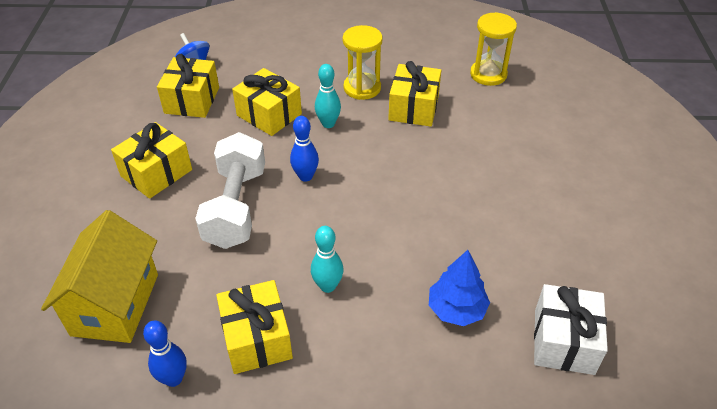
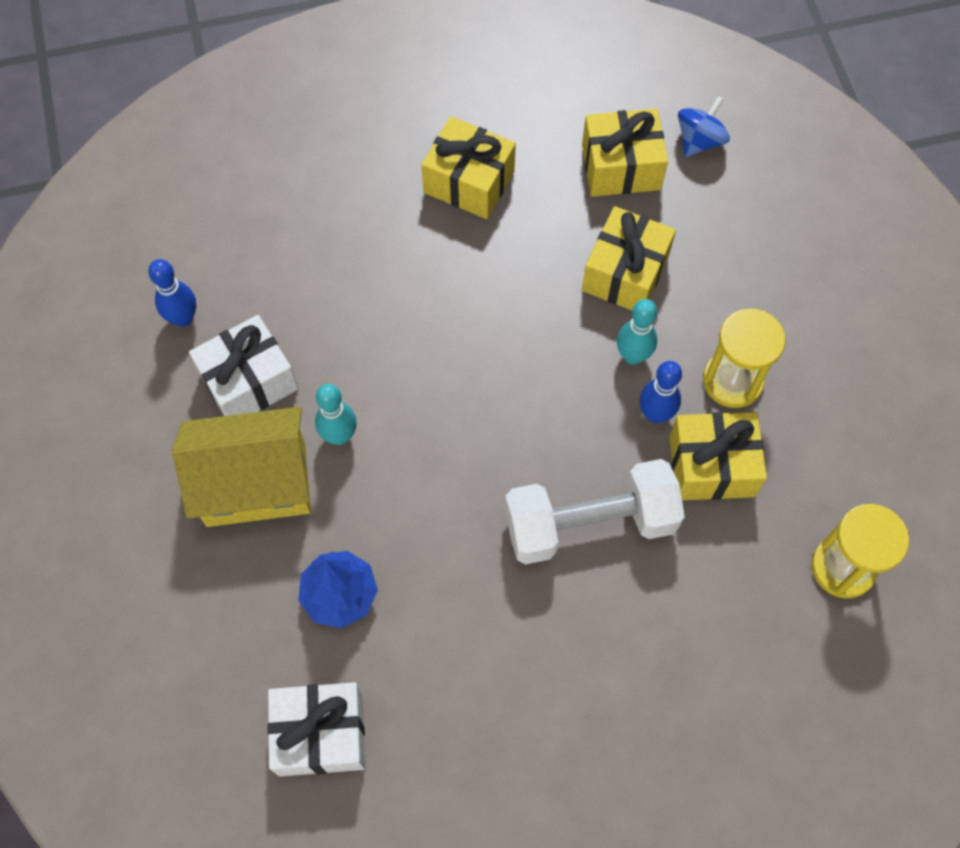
camera: 75 degrees right, 20 degrees up
yellow house [41,210,158,343] -> yellow house moved to [172,407,311,527]
white dumbbell [195,132,265,249] -> white dumbbell moved to [505,459,685,565]
yellow gift [216,280,293,374] -> white gift [189,315,298,416]
blue bowling pin [290,116,319,182] -> blue bowling pin moved to [640,361,682,423]

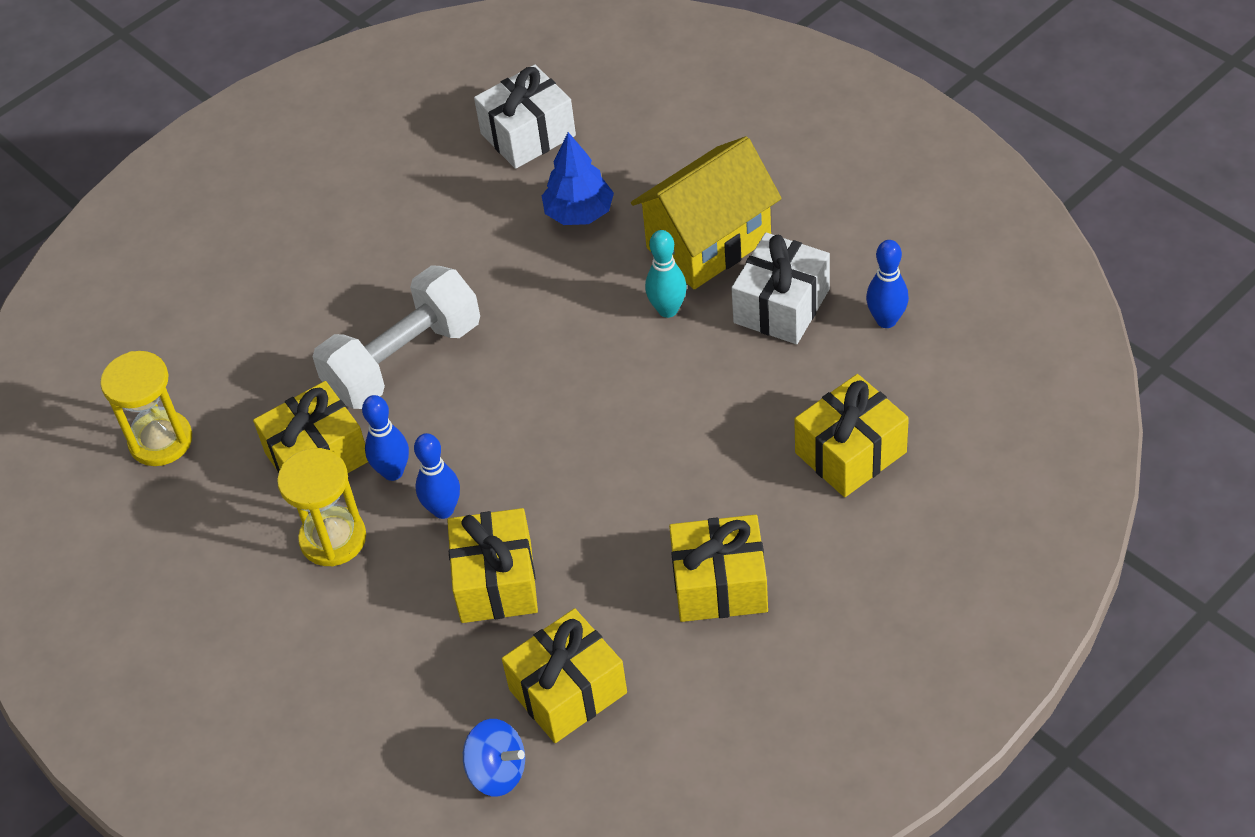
camera: 155 degrees right, 15 degrees down
turquoise bowling pin [617,299,657,365] -> blue bowling pin [414,433,460,519]
blue spinning top [678,96,730,157] -> blue spinning top turned 75 degrees counterclockwise [463,719,525,796]
none -> yellow gift [794,374,909,497]

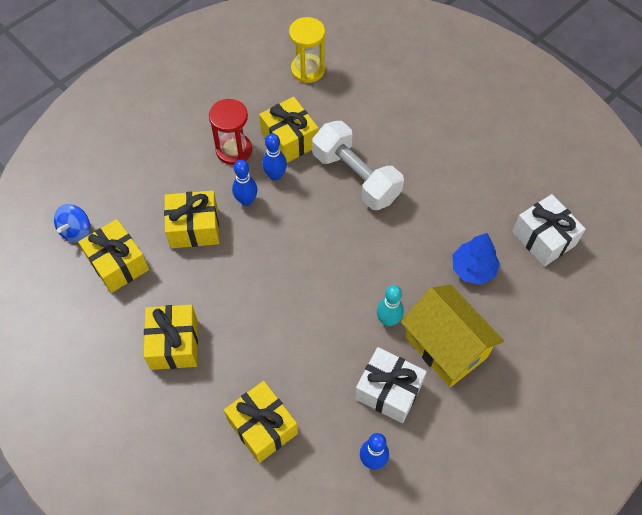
camera: 85 degrees right, 10 degrees up
yellow hourglass [277,448,366,567] -> red hourglass [209,99,252,165]

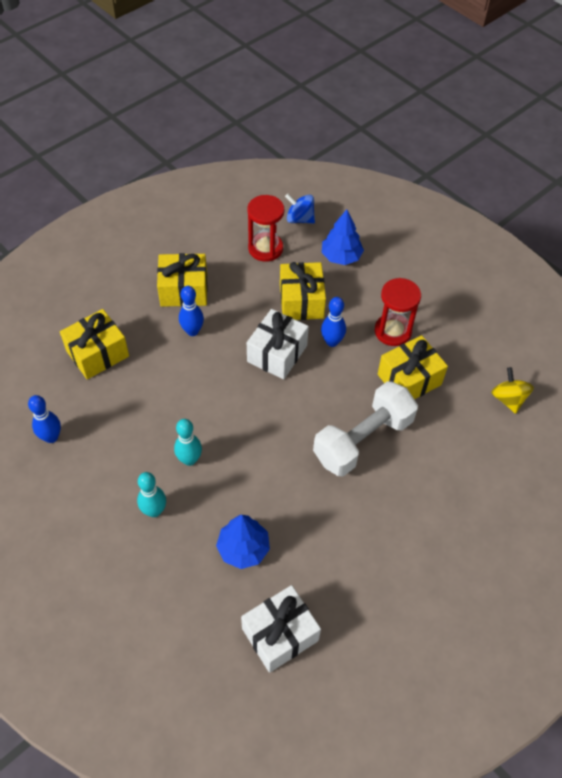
camera: 90 degrees right, 5 degrees down
yellow gift [78,219,149,293] -> red hourglass [247,195,284,262]
blue bowling pin [262,133,287,181] -> blue bowling pin moved to [179,286,204,336]
yellow hourglass [289,17,325,83] -> yellow spinning top [491,367,534,414]
white gift [355,347,427,423] -> white gift moved to [247,309,309,379]
yellow house [401,284,504,387] -> turquoise bowling pin [137,472,166,517]
none -> blue tree [322,209,364,265]

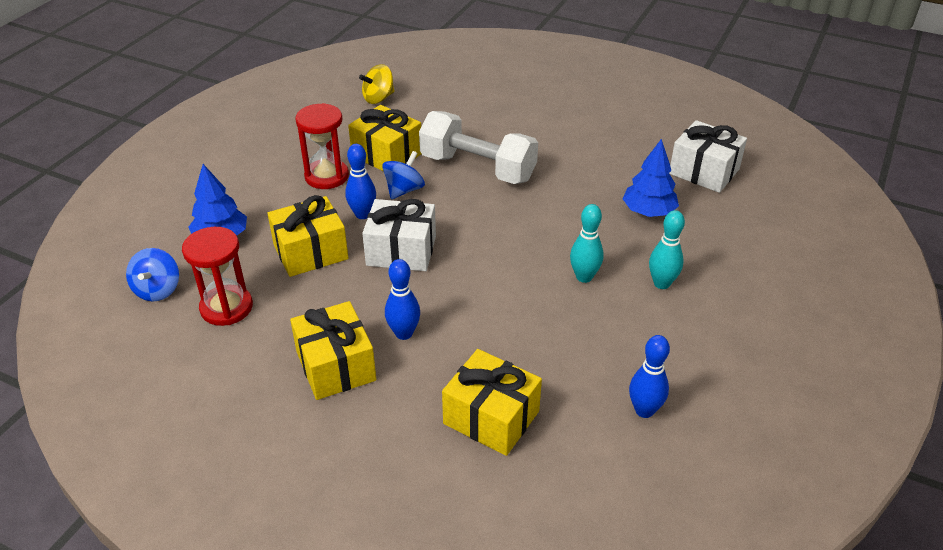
camera: 110 degrees left, 15 degrees down
none -> blue spinning top [382,151,425,199]

